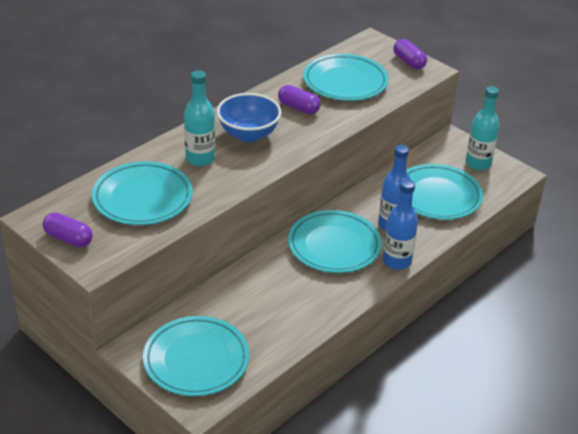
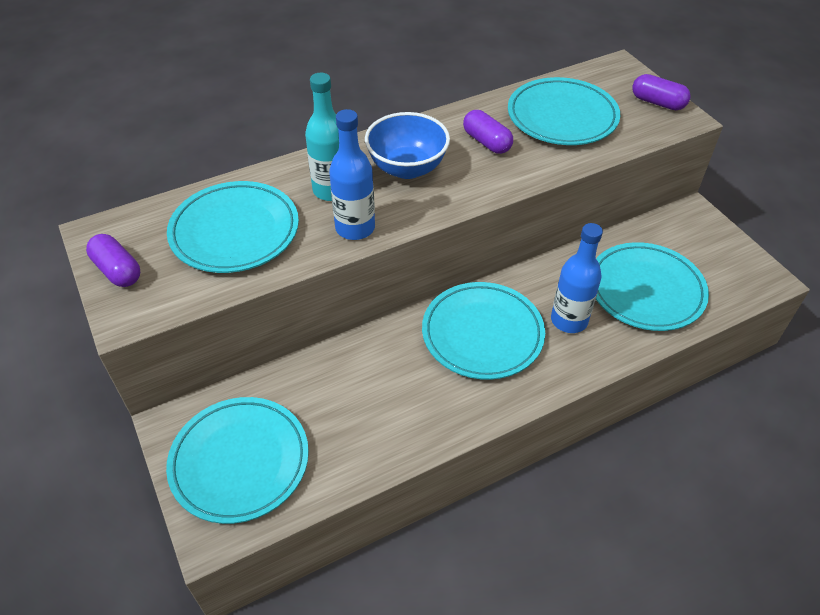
camera: 20 degrees right, 10 degrees up
blue bottle [383,179,418,270] -> blue bottle moved to [329,109,375,240]
purple capsule [393,39,427,69] -> purple capsule turned 45 degrees counterclockwise [632,74,691,110]
turquoise bottle [465,86,499,170] -> none

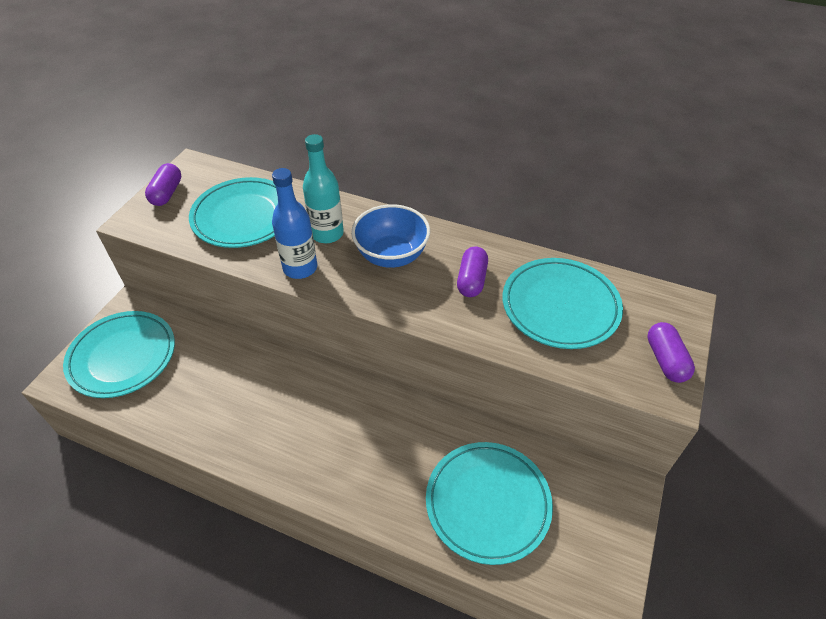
camera: 50 degrees right, 0 degrees up
turquoise plate [422,282,545,380] -> none
blue bottle [551,223,603,333] -> none

